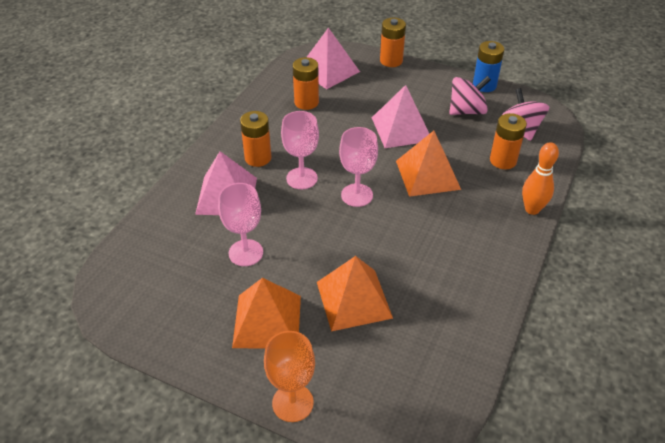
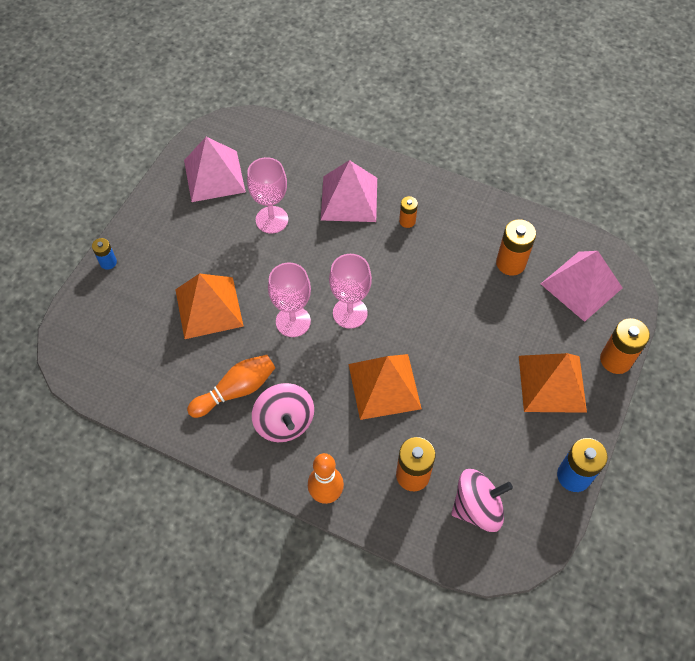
camera: 90 degrees right, 15 degrees up
orange pyramid [232,278,301,349] -> orange pyramid moved to [519,353,587,413]
orange battery [240,111,272,167] -> orange battery [399,196,418,228], size x0.57
orange goblet [264,331,315,422] -> blue battery [92,238,117,270]
pink goblet [281,111,319,189] -> pink goblet moved to [268,262,311,337]
pink pyramid [372,85,429,148] -> pink pyramid moved to [184,137,246,202]
pink spinning top [449,76,491,115] -> pink spinning top moved to [252,383,314,442]
none -> orange bowling pin [187,355,275,418]

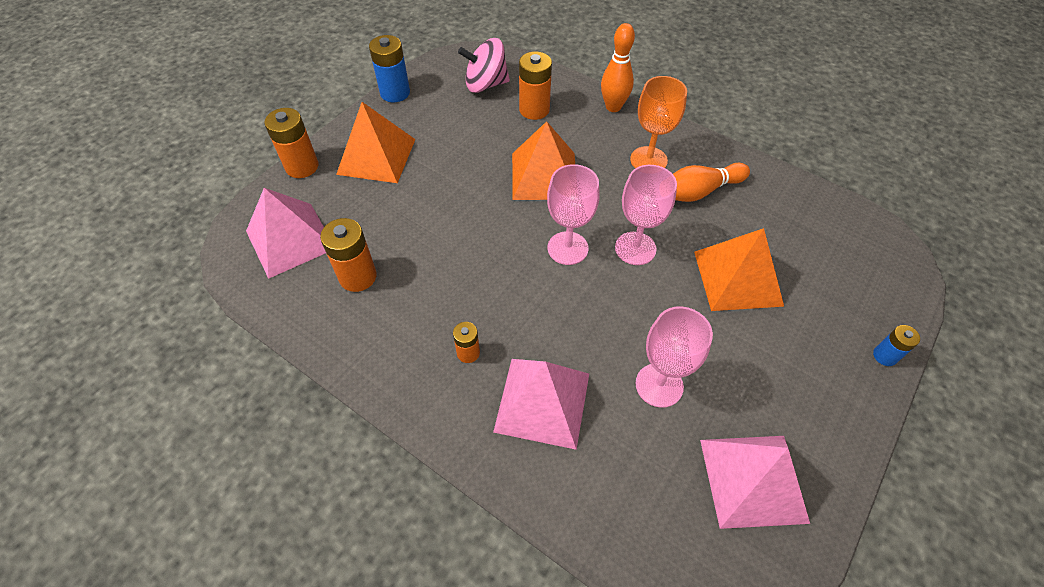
camera: 170 degrees left, 5 degrees down
pink spinning top [252,383,314,442] -> orange goblet [630,76,687,168]

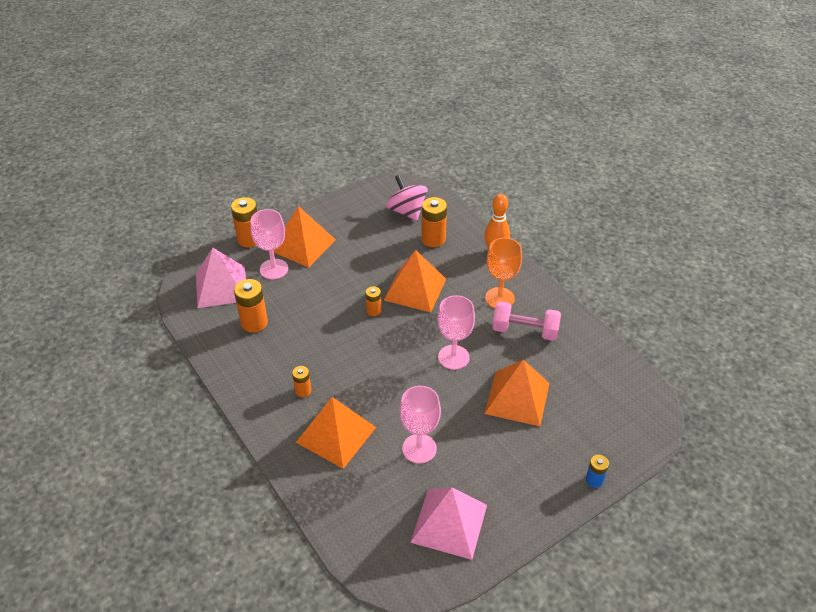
camera: 20 degrees right, 10 degrees down
blue battery [369,35,410,102] -> none
pink spinning top [458,38,510,93] -> pink spinning top turned 45 degrees clockwise [386,175,428,221]
pink pyramid [493,359,589,450] -> orange pyramid [296,397,376,469]
pink goblet [547,164,600,265] -> pink goblet moved to [250,209,288,279]
orange bowling pin [673,163,750,202] -> pink dumbbell [492,301,561,341]
none -> orange battery [365,286,381,316]

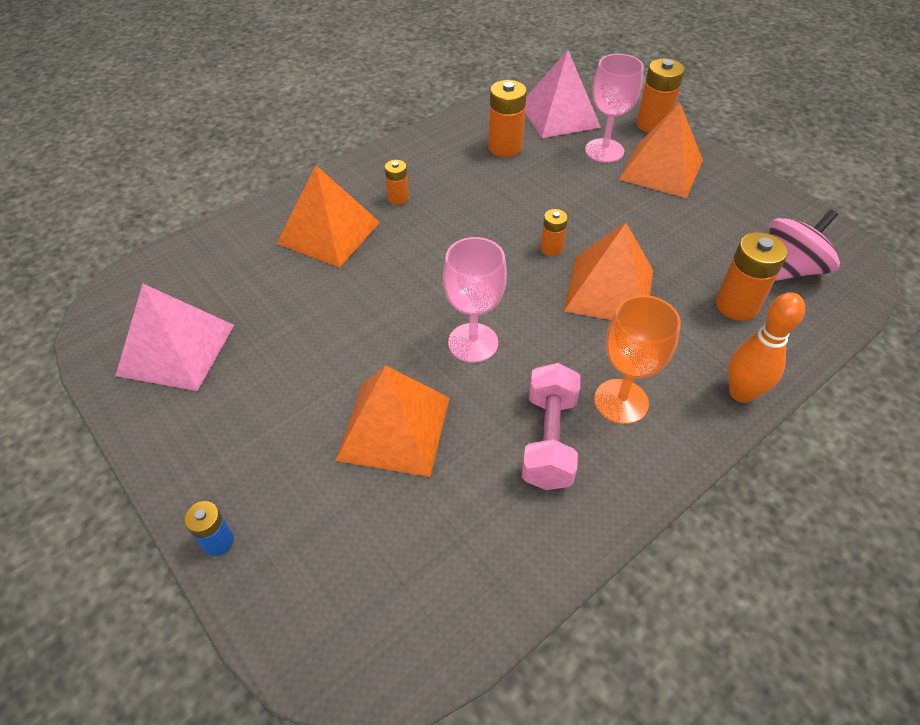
camera: 85 degrees right, 5 degrees up
pink goblet [399,386,441,463] -> none

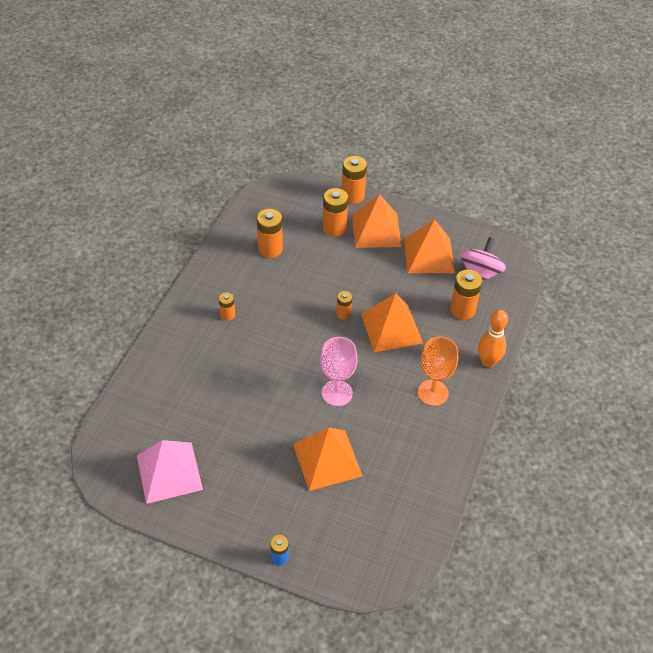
camera: 30 degrees left, 0 degrees up
orange pyramid [277,165,380,268] -> orange pyramid moved to [404,220,455,273]
pink dumbbell [522,363,581,490] -> none
pink pyramid [525,50,601,138] -> none
pink goblet [585,54,644,163] -> orange battery [323,188,348,237]

